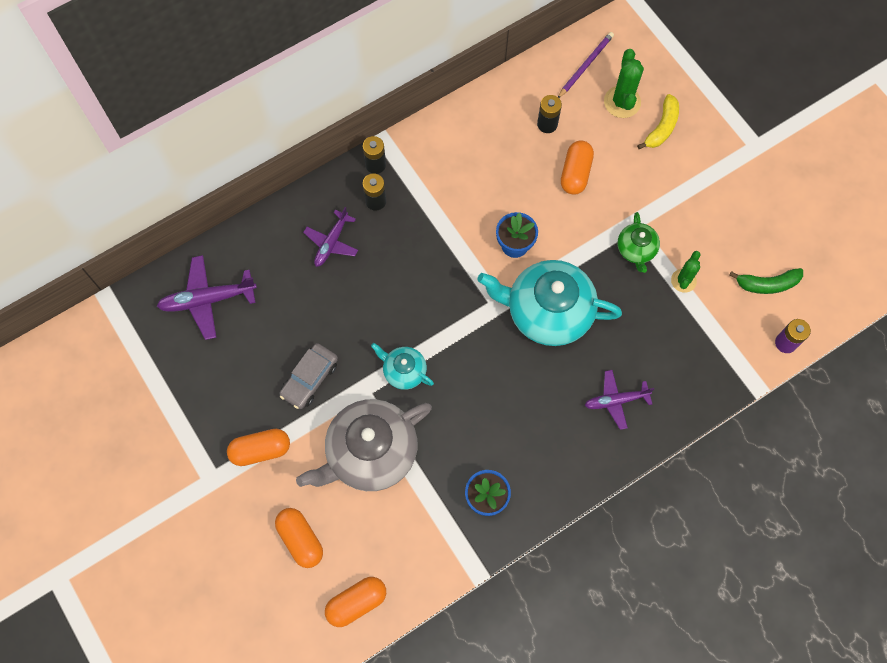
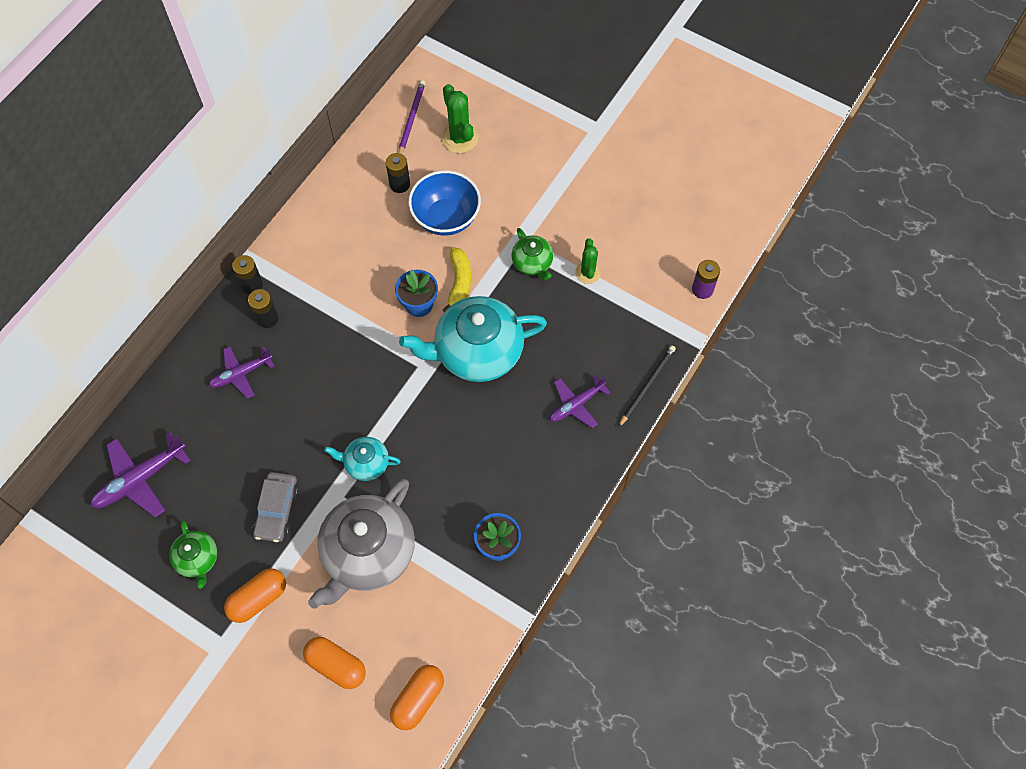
camera: 25 degrees left, 5 degrees down
purple plane [303,207,358,267] -> purple plane turned 60 degrees clockwise [209,346,275,398]
orange capsule [561,140,594,195] -> blue bowl [408,170,481,236]
yellow banana [637,94,679,149] -> yellow banana moved to [443,247,471,312]
green banana [729,268,803,294] -> none
none -> green teapot [169,521,217,588]
none -> black pencil [618,345,676,428]

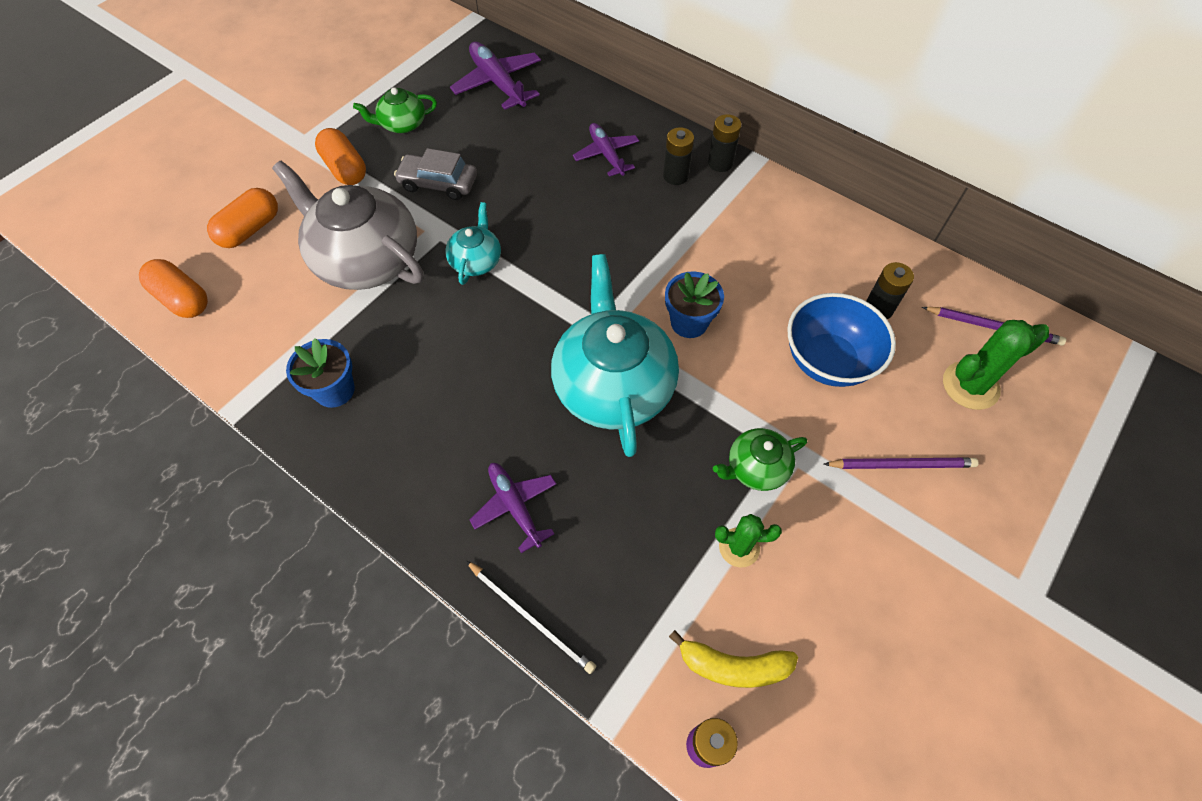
camera: 95 degrees right, 5 degrees down
yellow banana [443,247,471,312] -> yellow banana moved to [669,630,798,688]
none -> purple pencil [824,457,979,469]

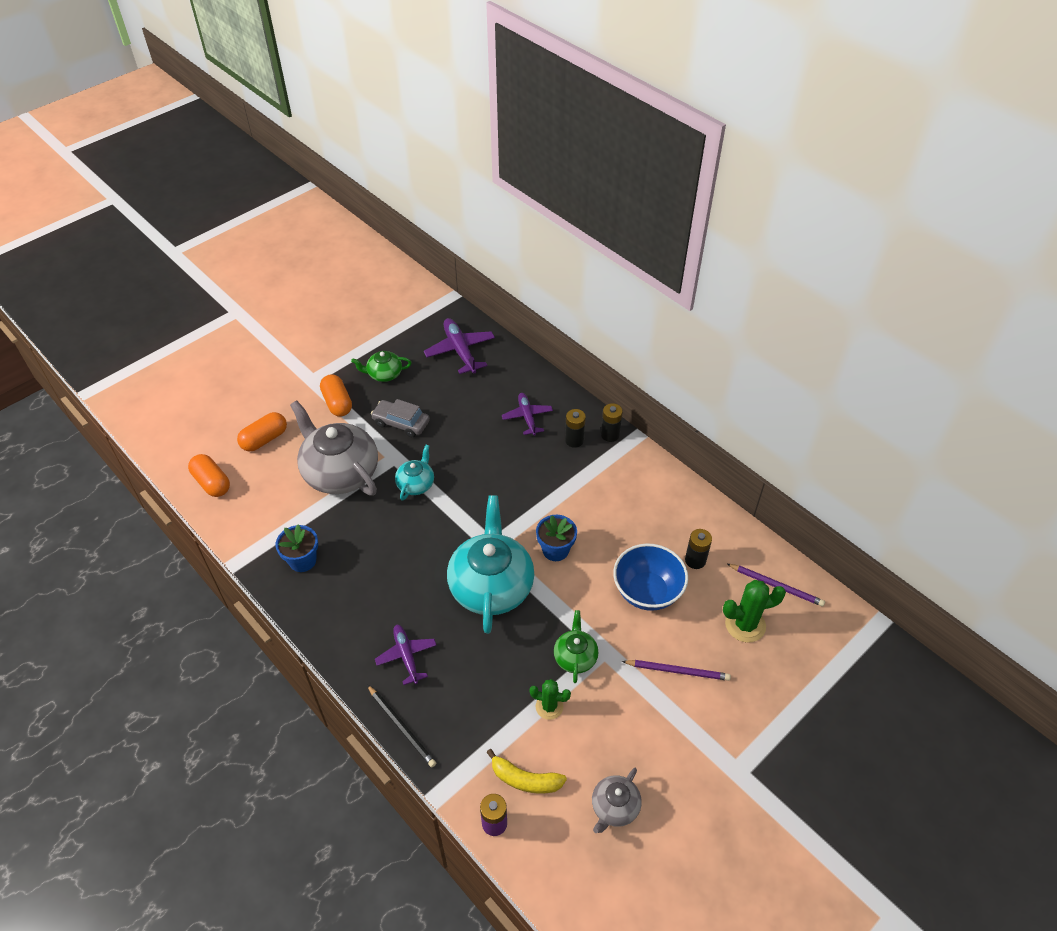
camera: 10 degrees right, 10 degrees down
green teapot [713,428,807,491] -> green teapot turned 105 degrees clockwise [554,610,599,683]
none -> grey teapot [592,768,642,833]

